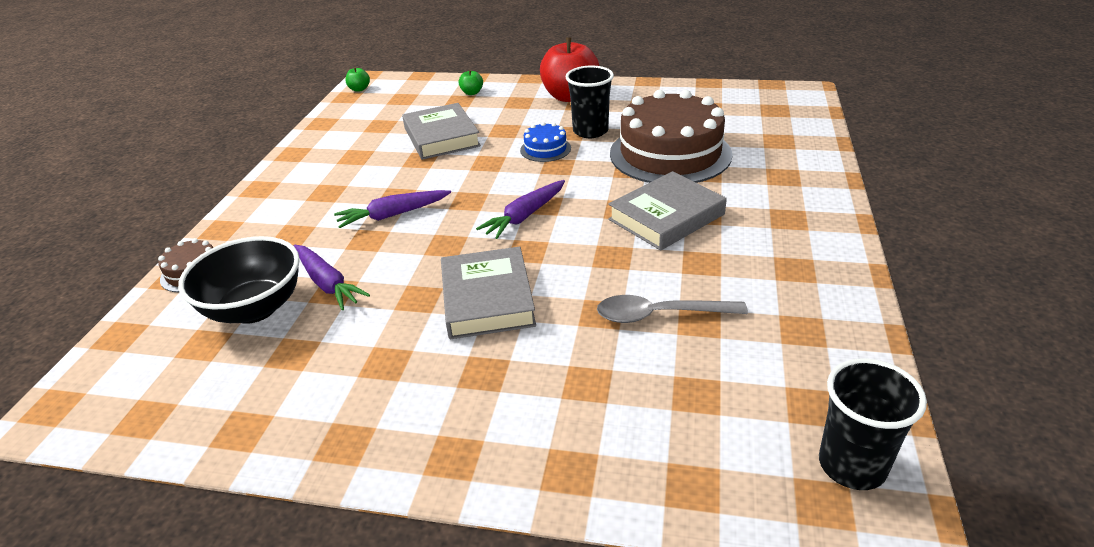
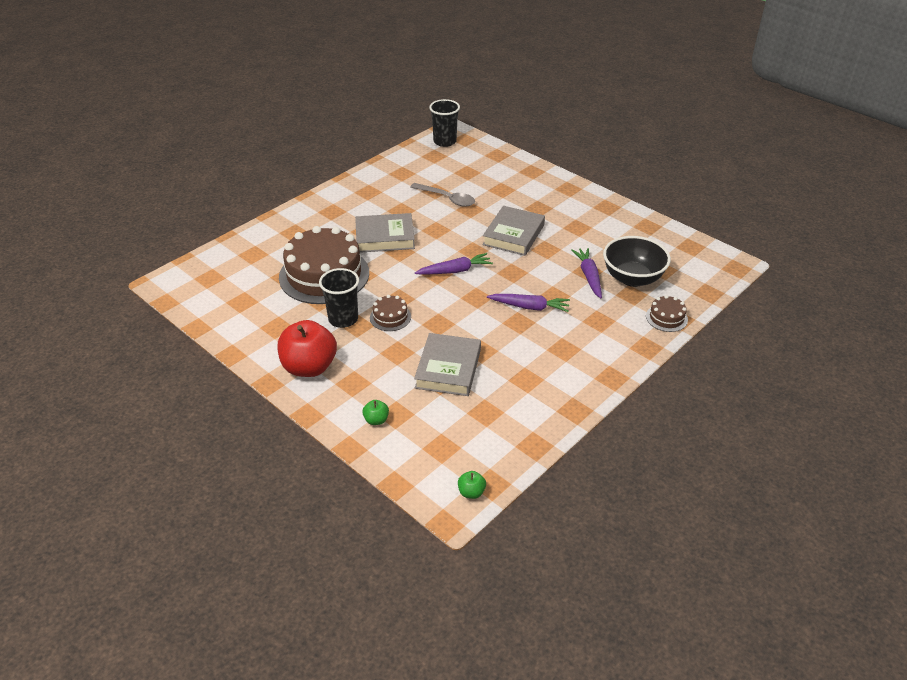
camera: 150 degrees left, 5 degrees up
blue cake [520,122,571,162] -> brown cake [370,295,411,331]

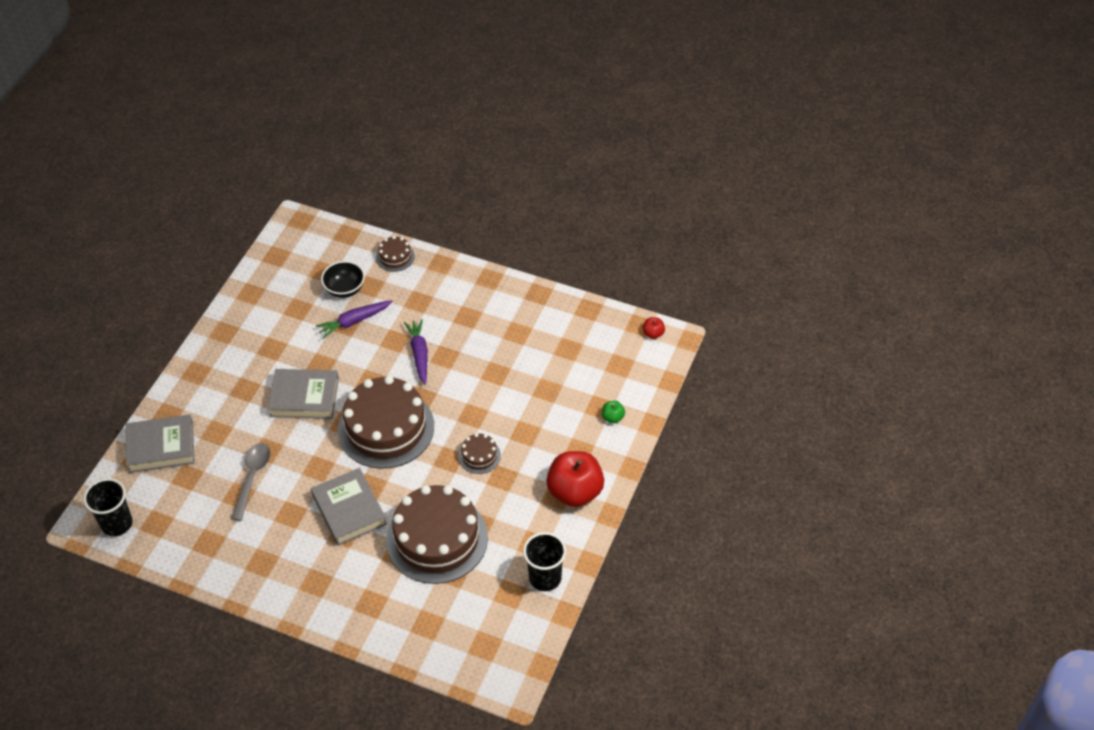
camera: 110 degrees left, 10 degrees up
black cup [319,268,359,328] -> black cup moved to [523,532,566,591]
grey book [414,333,481,396] -> grey book moved to [126,414,195,473]
purple carrot [415,253,493,275] -> brown cake [338,376,434,469]
green apple [458,471,486,499] -> red apple [642,317,665,339]
black bowl [603,236,671,287] -> black bowl [321,261,365,298], size x0.67

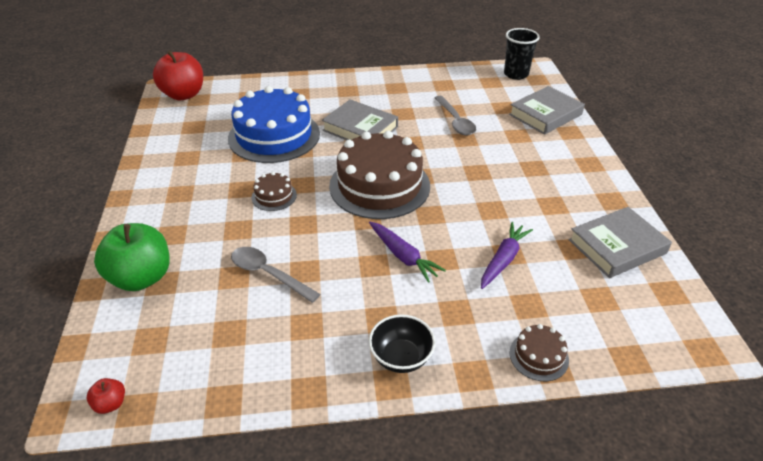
camera: 150 degrees right, 10 degrees down
grey book [268,369,339,419] -> grey book moved to [568,207,672,278]
black bowl [321,261,365,298] -> black bowl moved to [369,314,436,373]
brown cake [386,485,488,584] -> blue cake [228,86,320,163]
black cup [523,532,566,591] -> none
red apple [546,451,604,507] -> red apple moved to [153,50,203,100]
green apple [602,401,625,423] -> green apple [94,223,169,291], size x2.35
none -> grey spoon [231,247,320,303]

